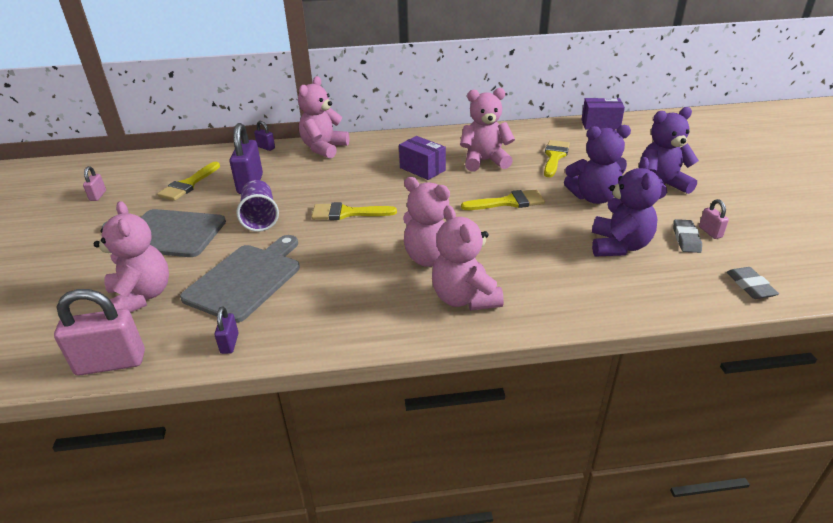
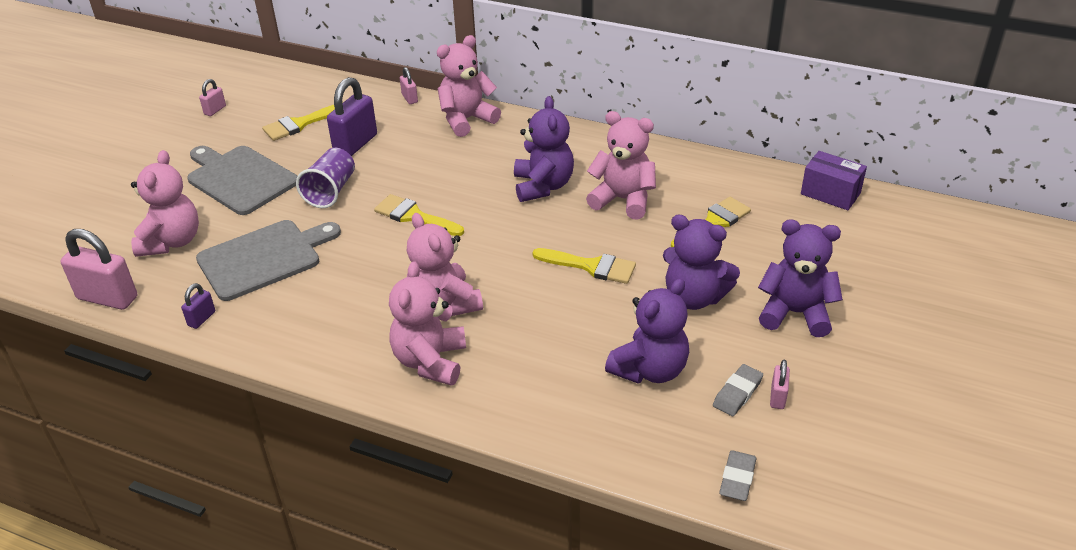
camera: 30 degrees right, 5 degrees up
purple padlock [254,121,275,151] -> pink padlock [400,67,418,104]
purple box [399,136,446,180] -> purple teddy bear [514,96,574,202]

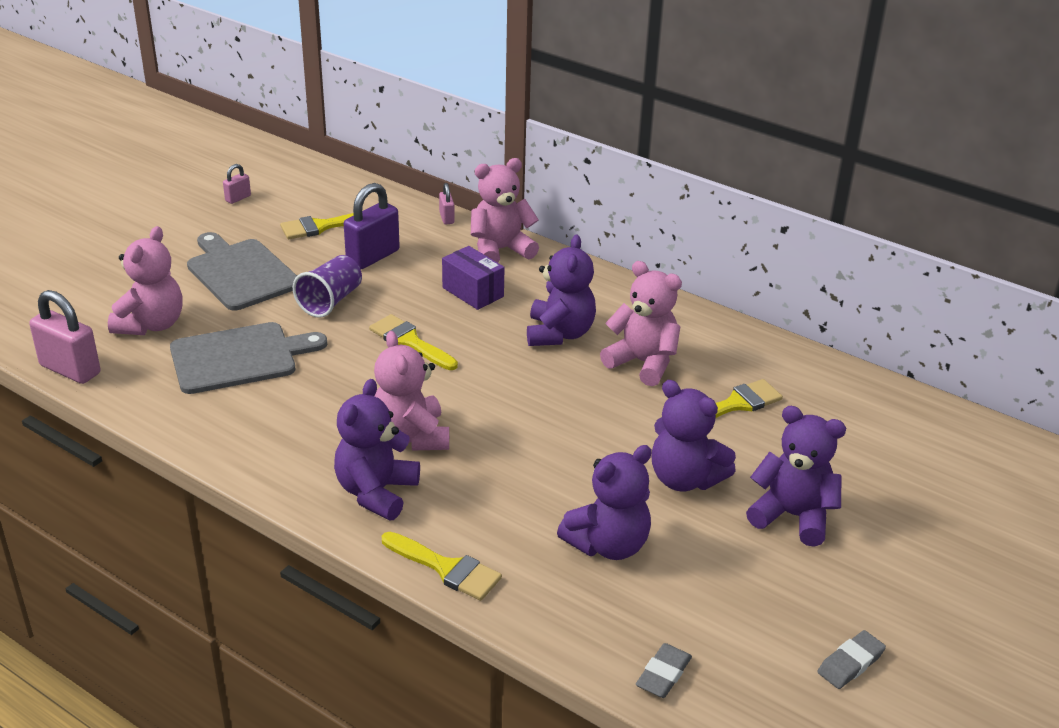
camera: 10 degrees right, 5 degrees down
purple padlock [181,283,215,329] -> none
pink teddy bear [389,261,466,386] -> purple teddy bear [334,379,420,520]
yellow brush [532,248,636,284] -> yellow brush moved to [382,532,502,601]
grey eraser [713,364,763,416] -> grey eraser moved to [817,630,886,689]
pink padlock [770,360,790,409] -> none
purple box [801,151,867,210] -> purple box moved to [442,246,504,310]

